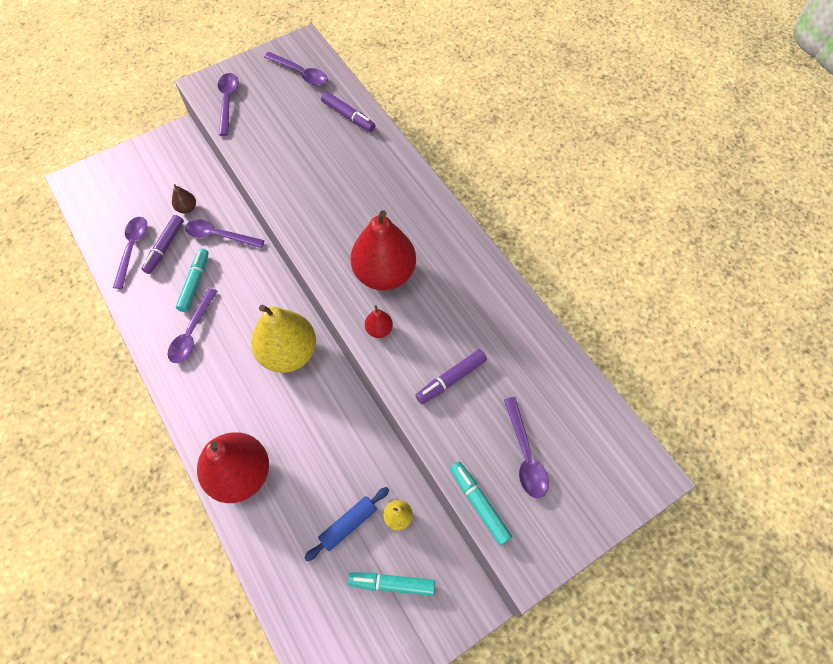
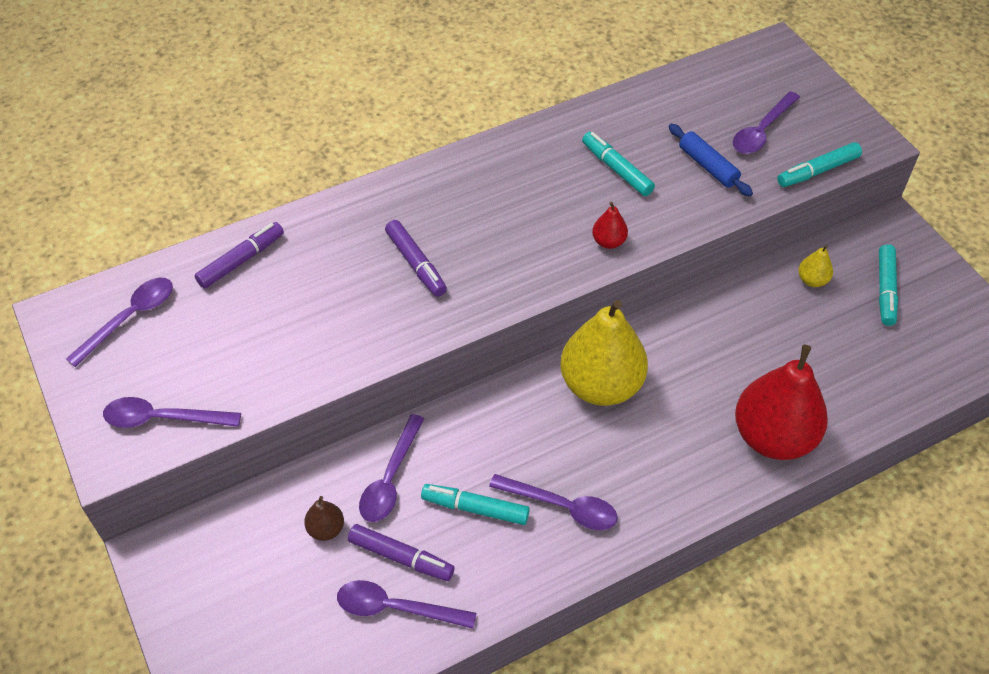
camera: 85 degrees left, 10 degrees down
blue rolling pin [304,487,389,561] -> blue rolling pin moved to [669,124,753,197]
red pear [351,210,416,290] -> none
purple marker [415,349,487,404] -> purple marker moved to [385,220,447,297]
purple spoon [504,397,549,498] -> purple spoon turned 135 degrees clockwise [733,91,800,154]
none -> turquoise marker [582,132,655,196]

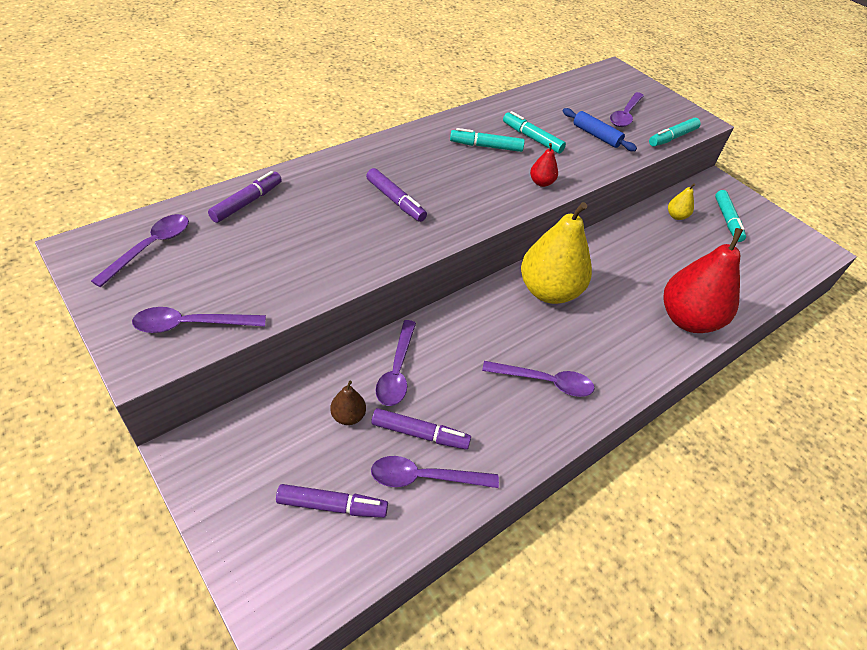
camera: 15 degrees left, 5 degrees down
turquoise marker [421,484,530,525] -> turquoise marker moved to [450,128,525,152]
none -> purple marker [276,484,388,518]

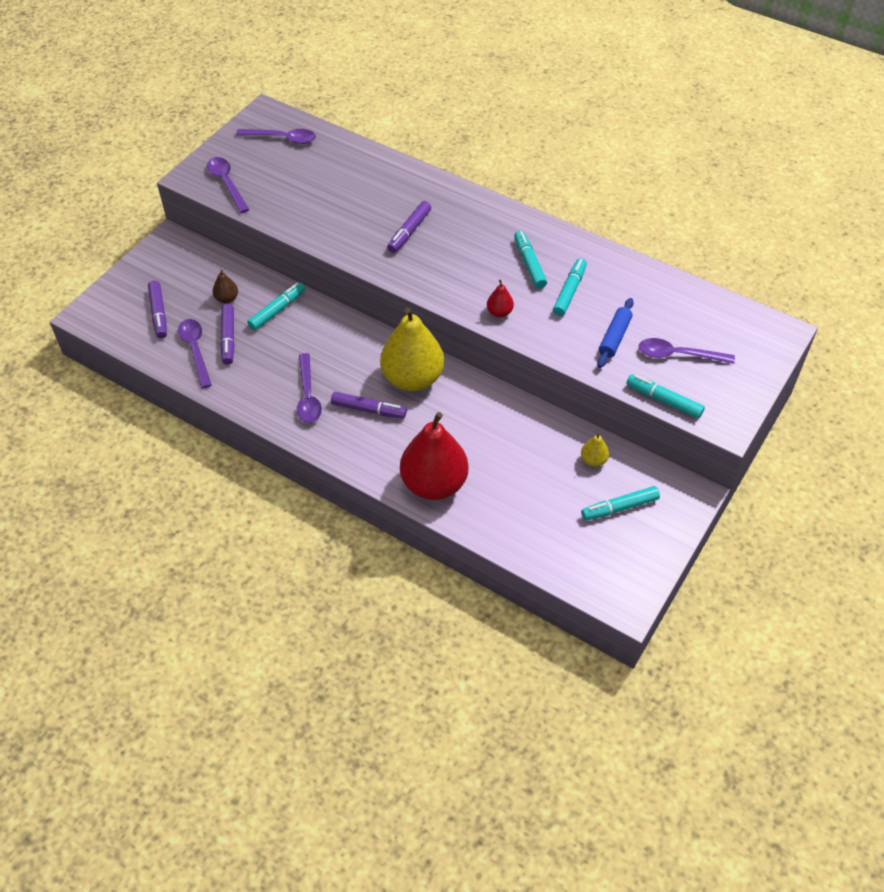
camera: 75 degrees right, 5 degrees up
purple marker [208,171,282,223] -> purple marker moved to [331,392,407,419]
purple spoon [375,320,416,406] -> turquoise marker [247,282,305,330]

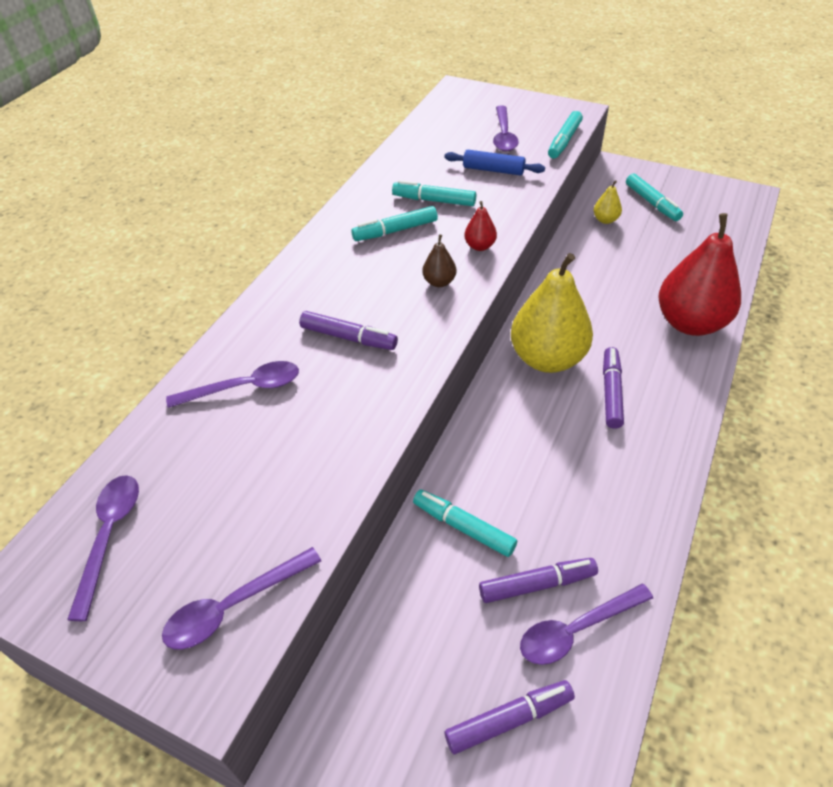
camera: 95 degrees left, 5 degrees down
brown pear [213,269,238,303] -> brown pear moved to [422,234,456,287]
purple spoon [297,353,322,423] -> purple spoon moved to [166,361,299,408]

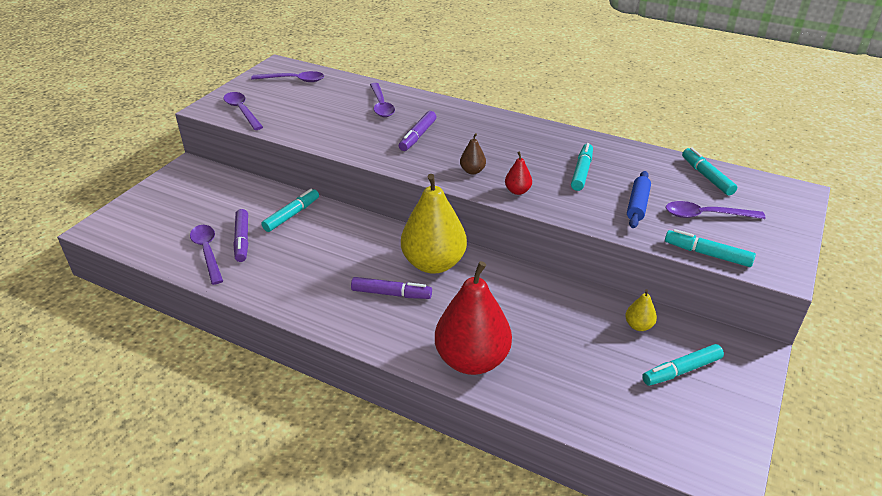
camera: 90 degrees right, 10 degrees down
turquoise marker [351,206,438,241] -> turquoise marker moved to [682,148,737,196]
purple marker [445,680,575,754] -> none

